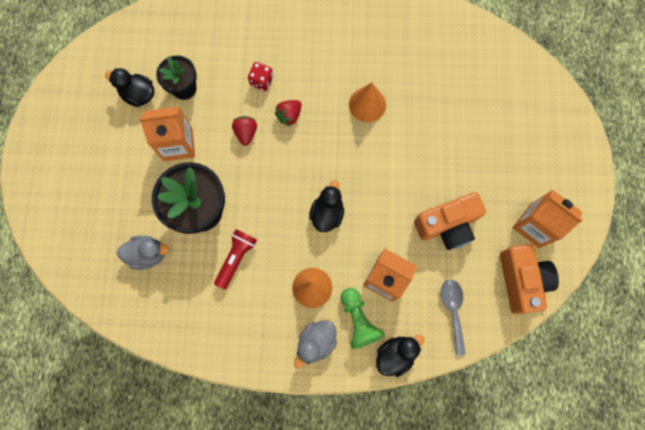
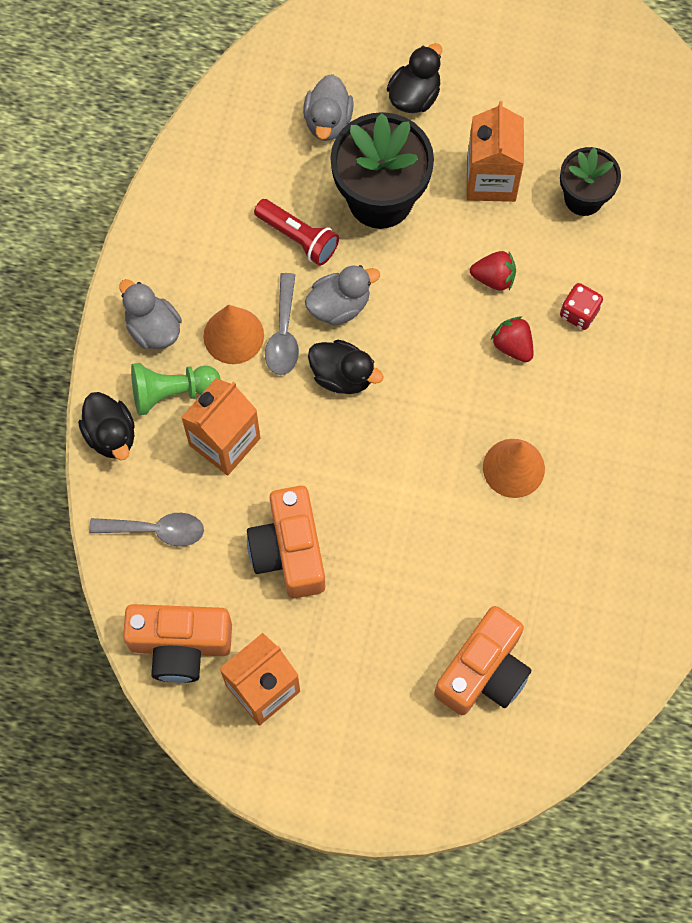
camera: 100 degrees right, 5 degrees down
black duck [105,68,155,107] -> black duck moved to [387,43,442,113]
none -> grey spoon [265,273,299,375]
none -> grey duck [305,265,380,326]
none -> orange camera [434,606,531,715]

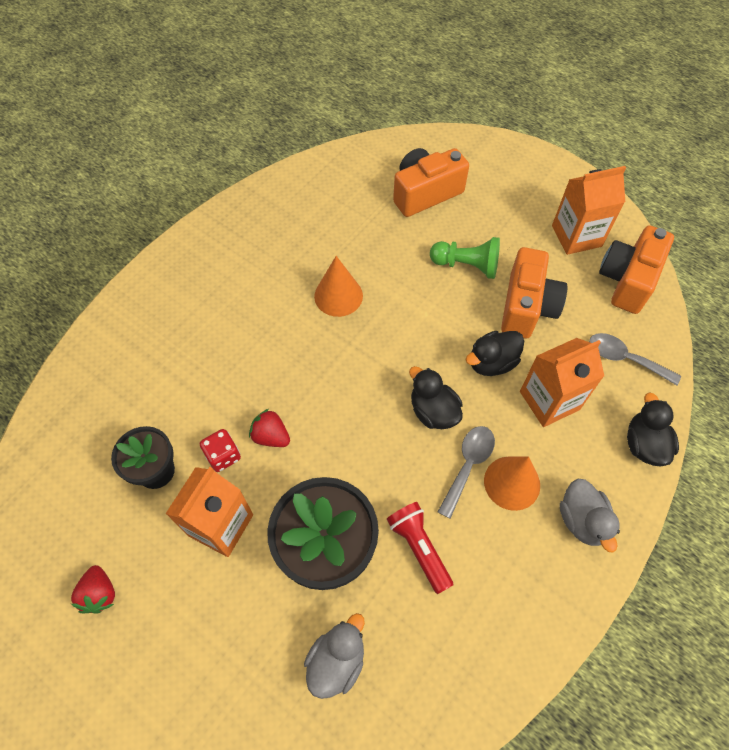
camera: 155 degrees left, 10 degrees down
orange camera [123,604,232,683] -> orange camera turned 90 degrees counterclockwise [599,225,674,314]
green pawn [131,363,221,415] -> green pawn moved to [430,237,500,279]
grey duck [305,265,380,326] -> none
black duck [387,43,442,113] -> black duck moved to [465,331,524,376]
red strawberry [491,316,533,362] -> red strawberry moved to [71,565,115,614]
red dice [560,283,603,330] -> red dice moved to [200,429,241,472]

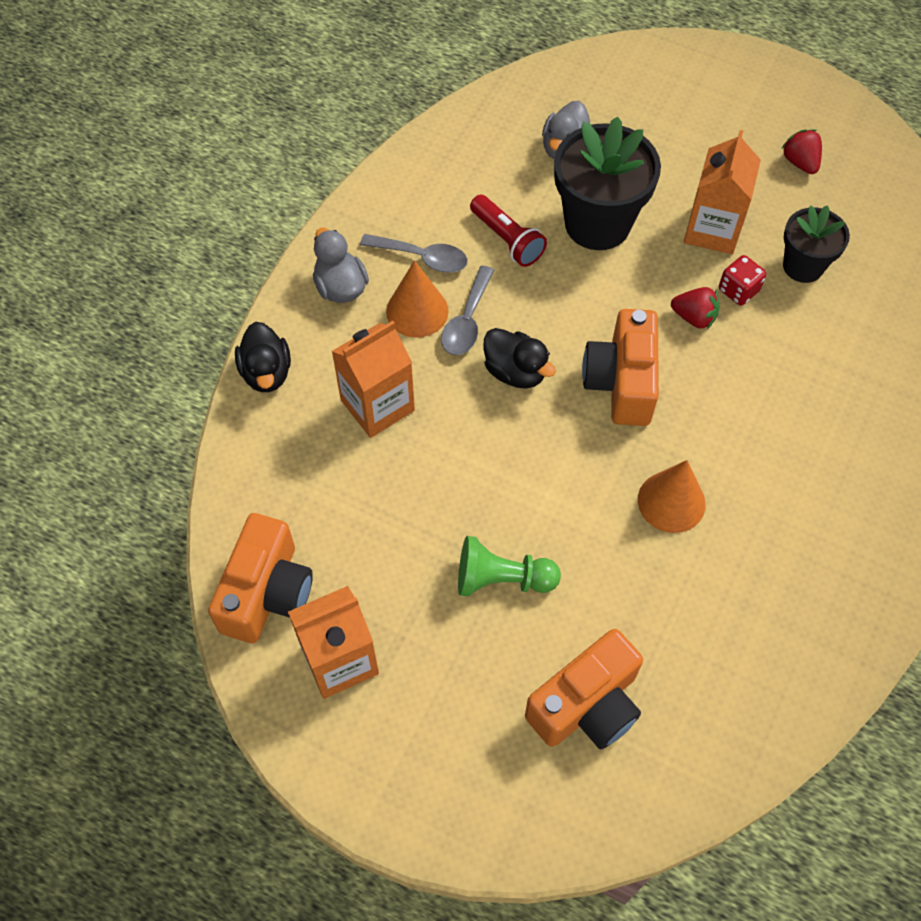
camera: 170 degrees right, 0 degrees up
black duck [465,331,524,376] -> none
orange camera [501,247,567,338] -> orange camera moved to [582,309,659,426]
grey spoon [589,333,681,385] -> grey spoon moved to [360,234,468,273]

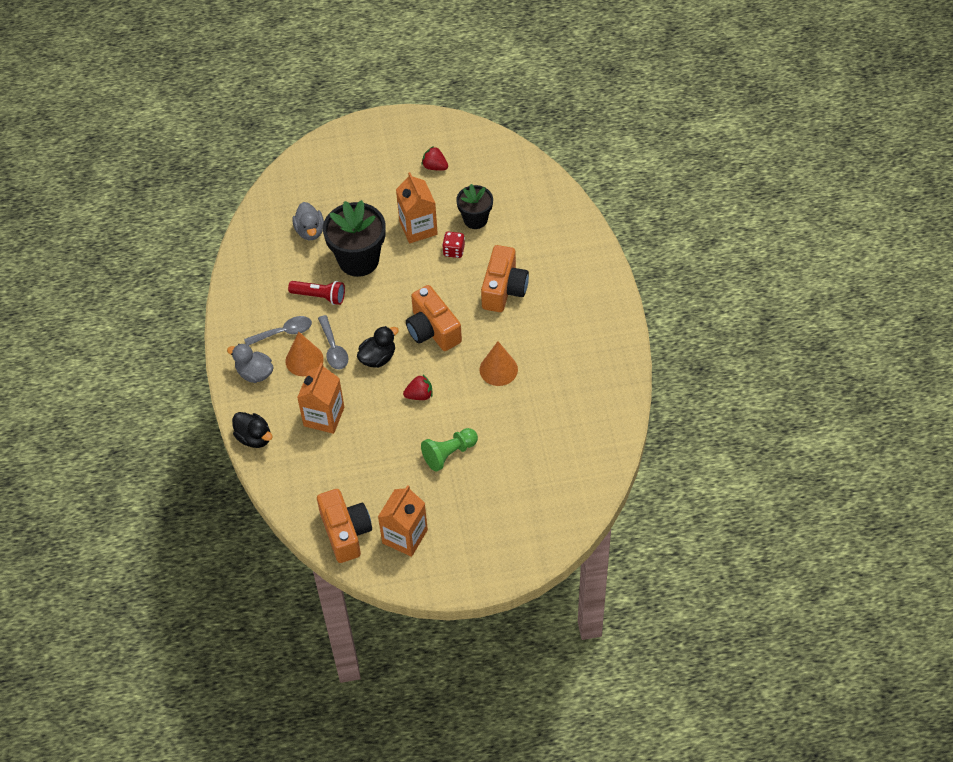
camera: 35 degrees left, 5 degrees down
black duck [483,328,556,388] -> black duck turned 45 degrees counterclockwise [357,326,399,368]
orange camera [525,629,643,749] -> orange camera moved to [481,245,529,312]
red strawberry [671,287,719,329] -> red strawberry moved to [403,375,432,400]

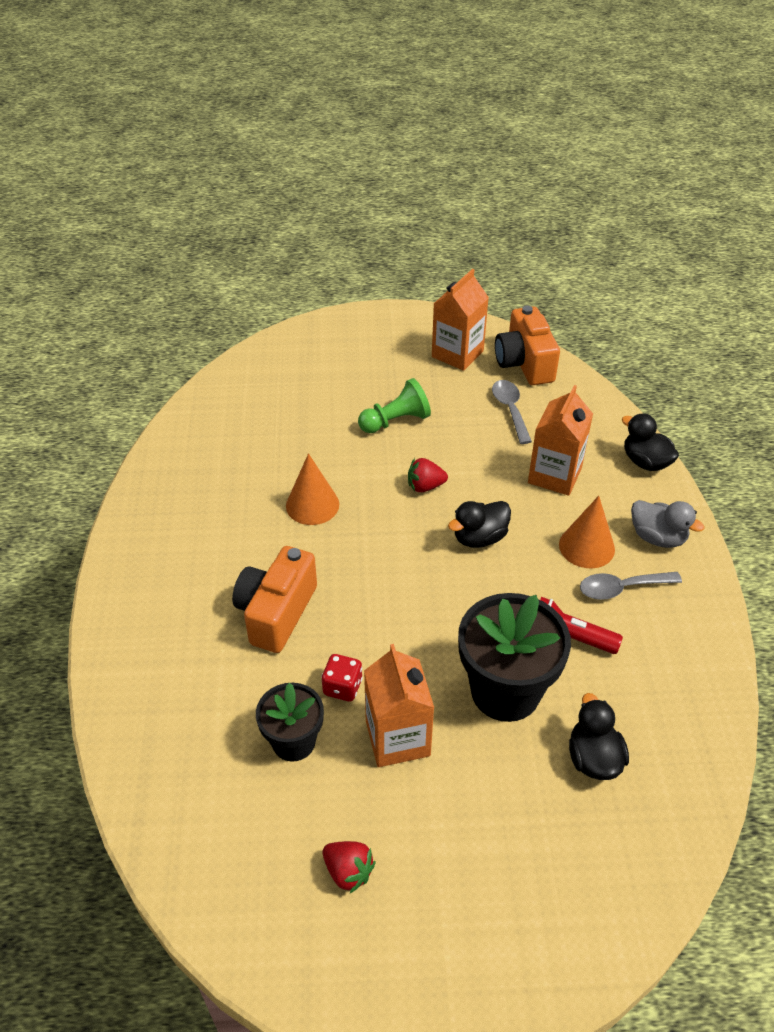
camera: 175 degrees left, 10 degrees down
grey duck [292,202,324,240] -> black duck [569,693,629,780]
grey spoon [318,315,348,370] -> grey spoon moved to [492,380,532,444]
orange camera [406,285,462,351] -> none

